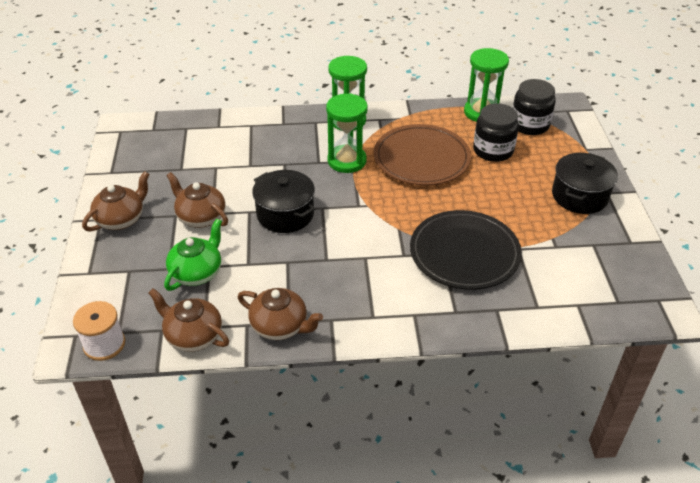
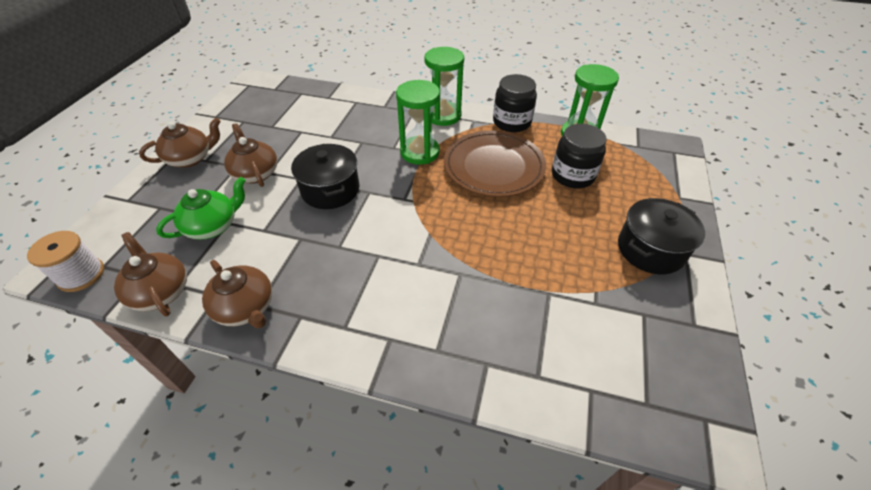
camera: 20 degrees right, 5 degrees up
black plate [410,210,522,290] -> none
black jar [513,79,556,135] -> black jar moved to [493,74,537,132]

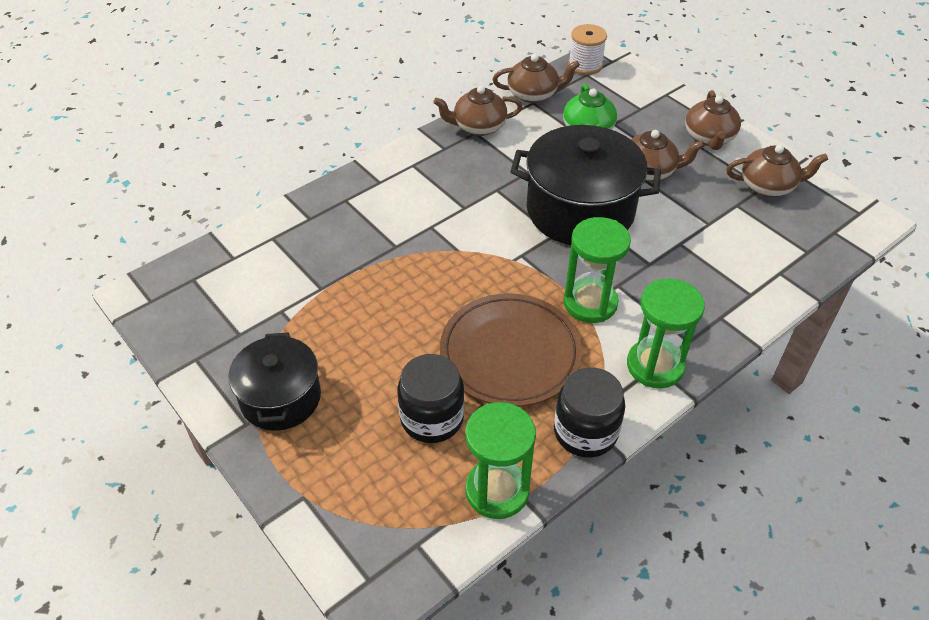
camera: 125 degrees right, 0 degrees up
black pot [291,144,359,209] -> black pot [510,125,661,245], size x1.62
none -> brown teapot [726,145,828,197]

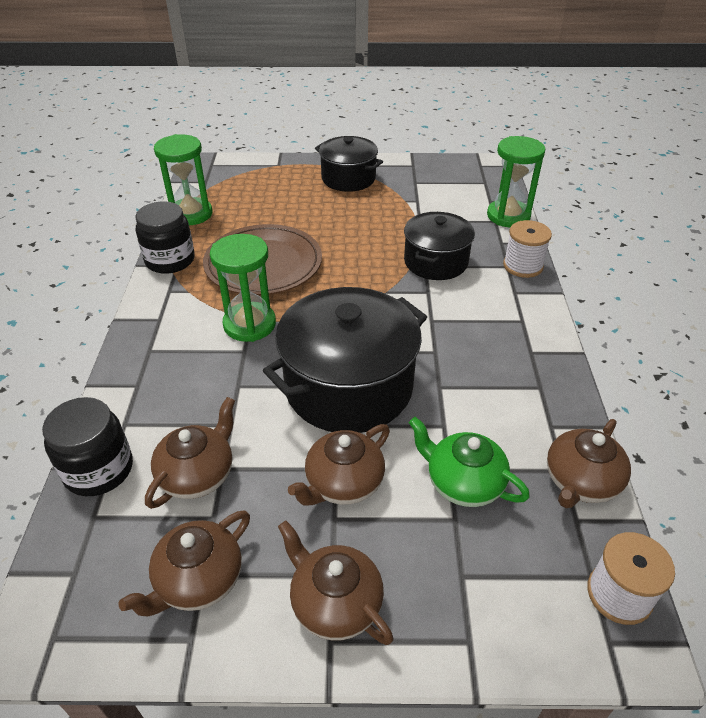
camera: 130 degrees right, 5 degrees down
black jar [397,354,464,443] -> black jar moved to [42,397,133,496]
brown teapot [433,86,522,136] -> brown teapot moved to [145,397,235,509]
green hourglass [627,278,705,388] -> green hourglass moved to [487,136,545,227]
none -> black pot [404,212,475,280]
none -> white spool [503,220,552,278]

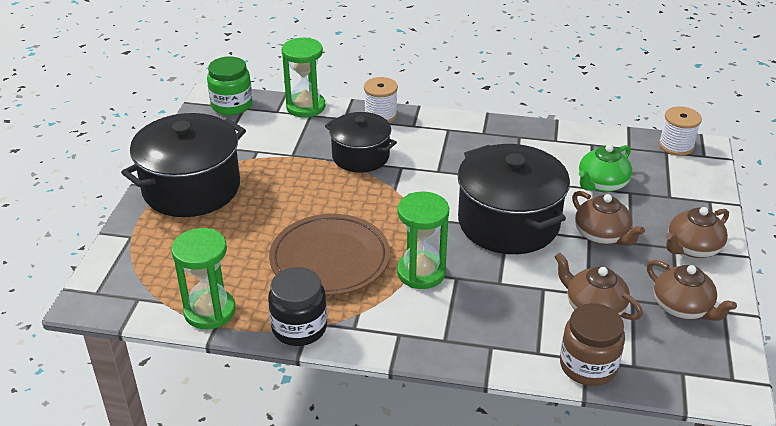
camera: 80 degrees left, 5 degrees down
black jar [42,397,133,496] -> brown jar [560,303,625,386]
black pot [315,136,383,192] -> black pot [121,113,246,217], size x1.62
brown teapot [547,419,631,508] -> none
none -> green jar [207,56,252,115]

